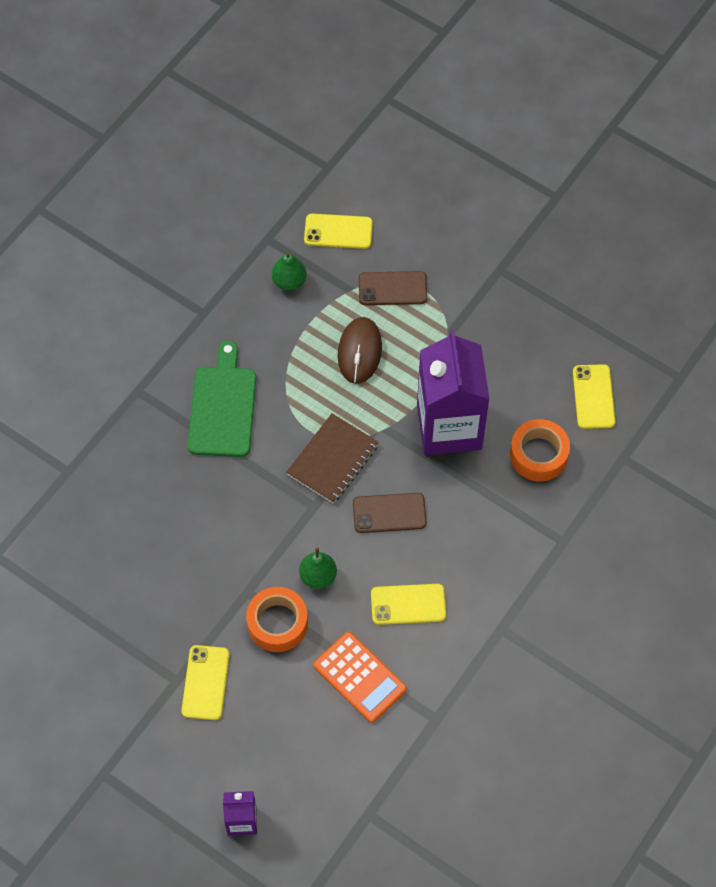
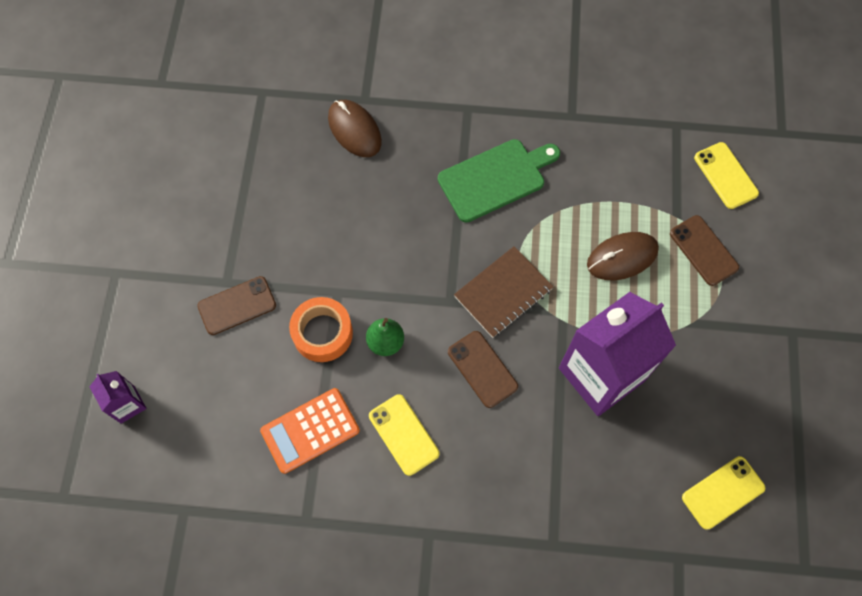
camera: 60 degrees right, 5 degrees up
yellow phone [182,645,229,720] -> brown phone [197,276,276,335]
green pear [272,252,307,291] -> none
brown notebook [286,413,379,504] -> brown notebook turned 45 degrees counterclockwise [454,246,553,338]
orange calculator [313,632,407,723] -> orange calculator turned 45 degrees clockwise [260,388,360,474]
orange tape [510,419,570,482] -> none
none -> brown mouse [328,100,382,157]

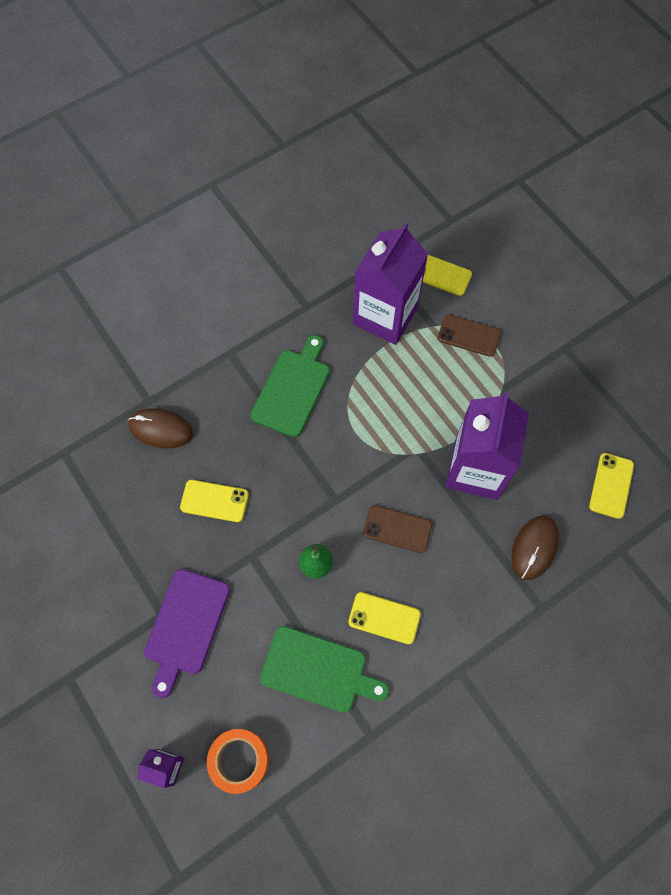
camera: 40 degrees left, 0 degrees up
brown phone [197,276,276,335] -> purple cutting board [144,569,230,698]
orange calculator [260,388,360,474] -> green cutting board [260,626,389,713]
orange tape [289,297,353,362] -> orange tape moved to [207,729,269,794]
brown notebook [454,246,553,338] -> none
brown mouse [587,232,659,280] -> brown mouse moved to [512,516,559,580]
none -> yellow phone [180,480,249,522]
none -> purple carton [353,222,428,345]

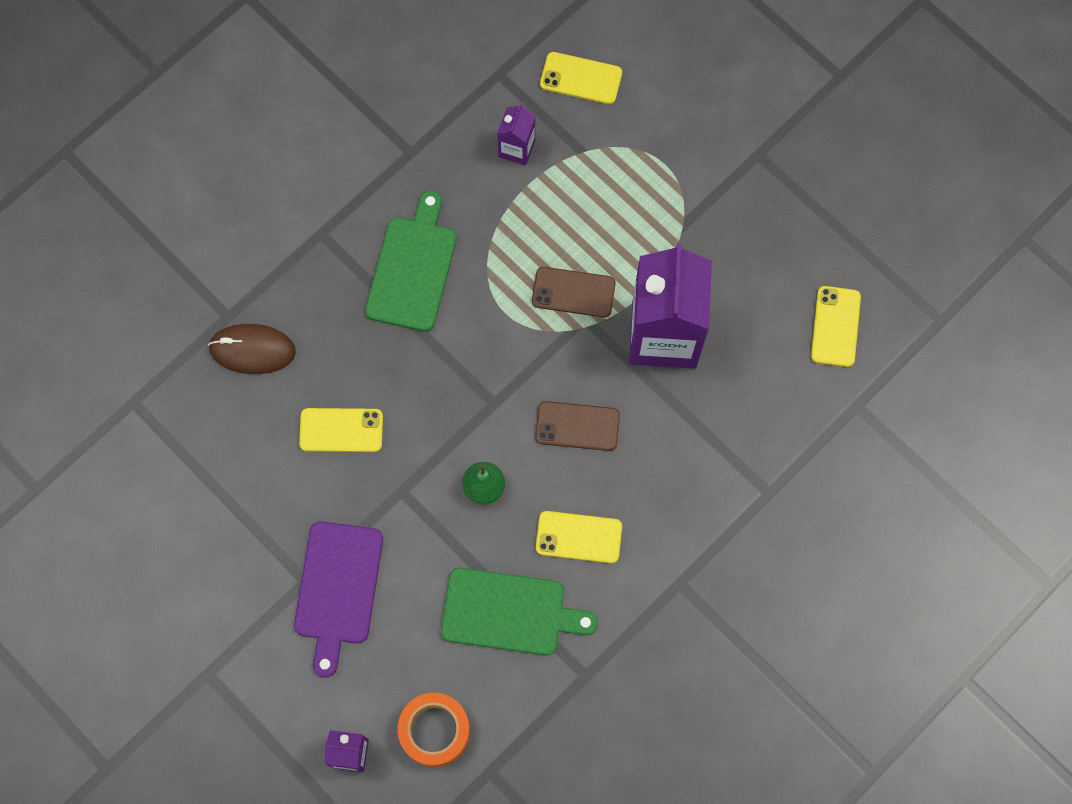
camera: 10 degrees left, 5 degrees up
purple carton [353,222,428,345] -> purple carton [497,104,535,166], size x0.45
brown phone [438,314,501,357] -> brown phone moved to [532,267,616,318]
brown mouse [512,516,559,580] -> none

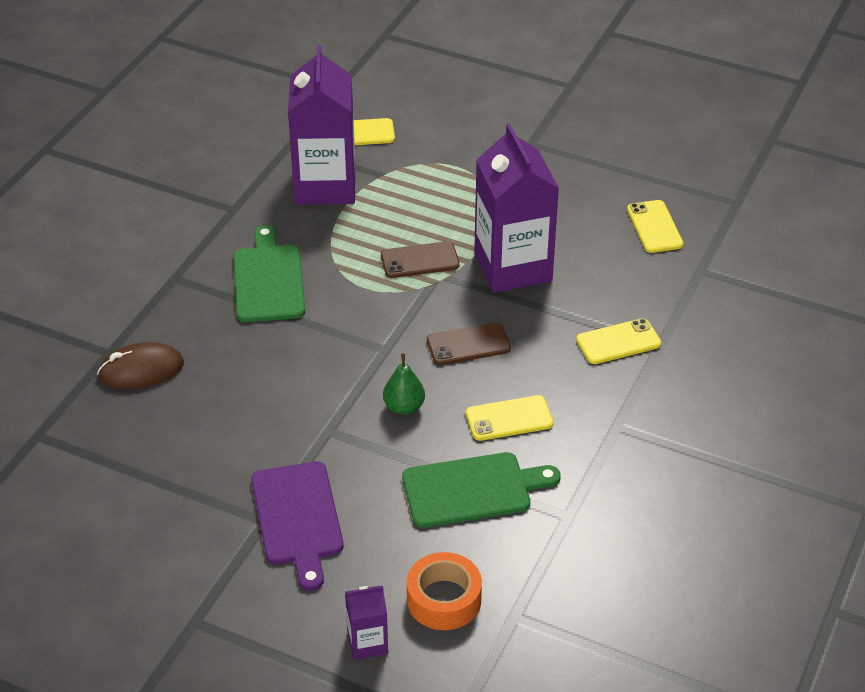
camera: 20 degrees left, 30 degrees down
yellow phone [299,408,383,452] -> yellow phone moved to [576,318,661,364]
purple carton [497,104,535,166] -> purple carton [288,45,355,205], size x2.22

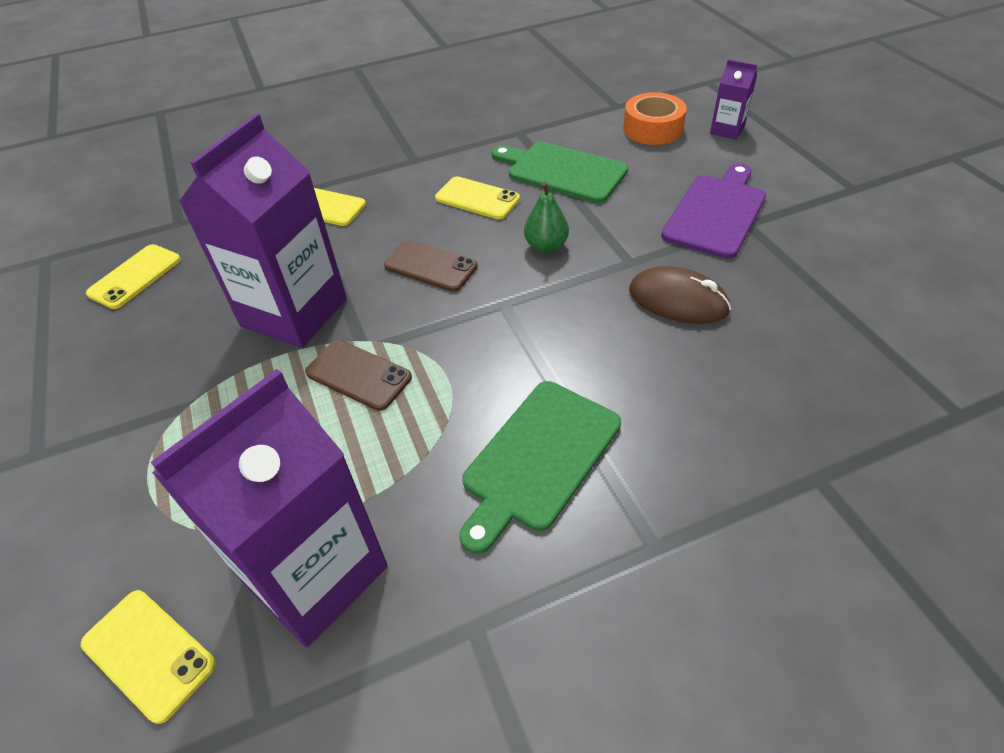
camera: 135 degrees left, 5 degrees up
brown mouse [97,342,184,389] -> brown mouse moved to [629,266,731,324]

